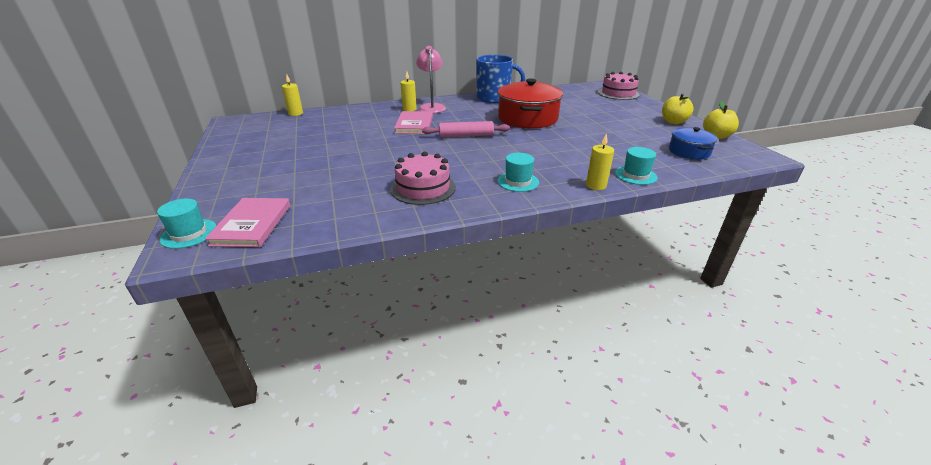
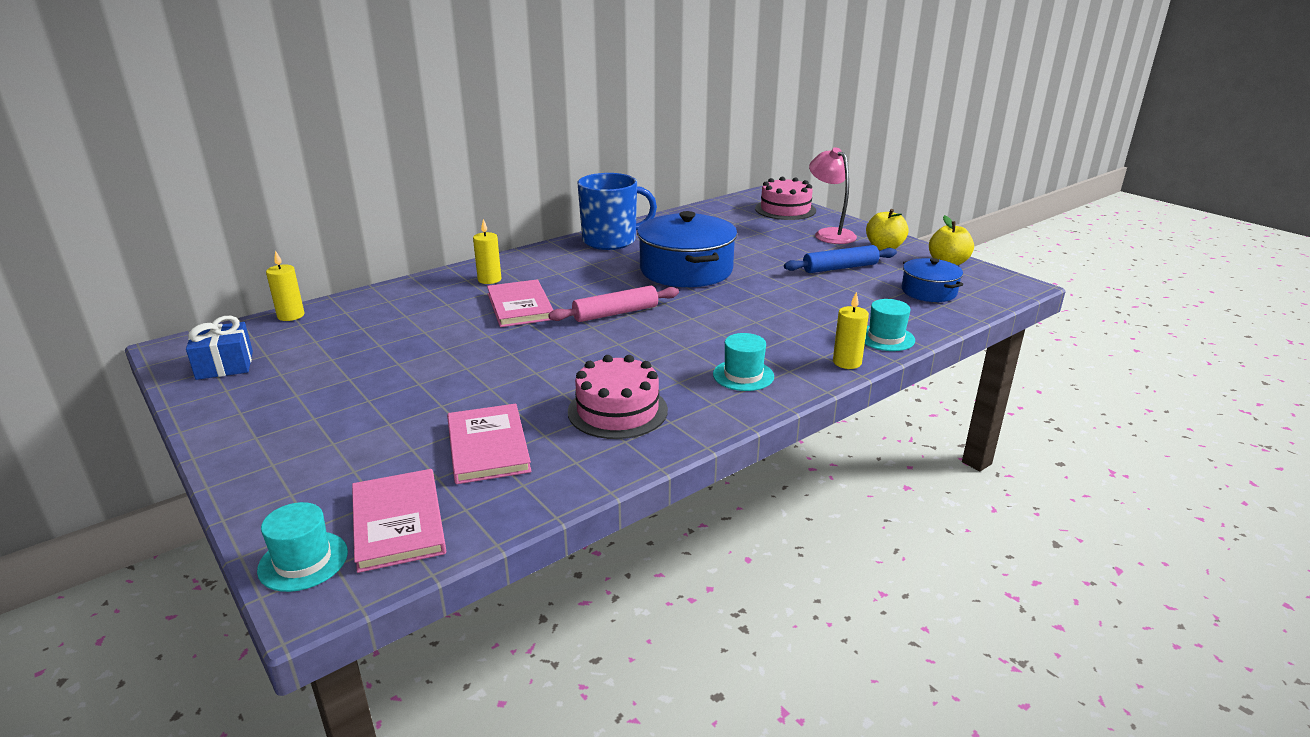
camera: 20 degrees left, 5 degrees down
pink lamp [416,46,446,113] -> pink lamp moved to [809,147,857,244]
red pot [498,79,563,128] -> blue pot [637,211,737,287]
none -> blue gift [186,316,253,380]
none -> pink book [447,404,532,484]
none -> blue rolling pin [784,245,897,273]

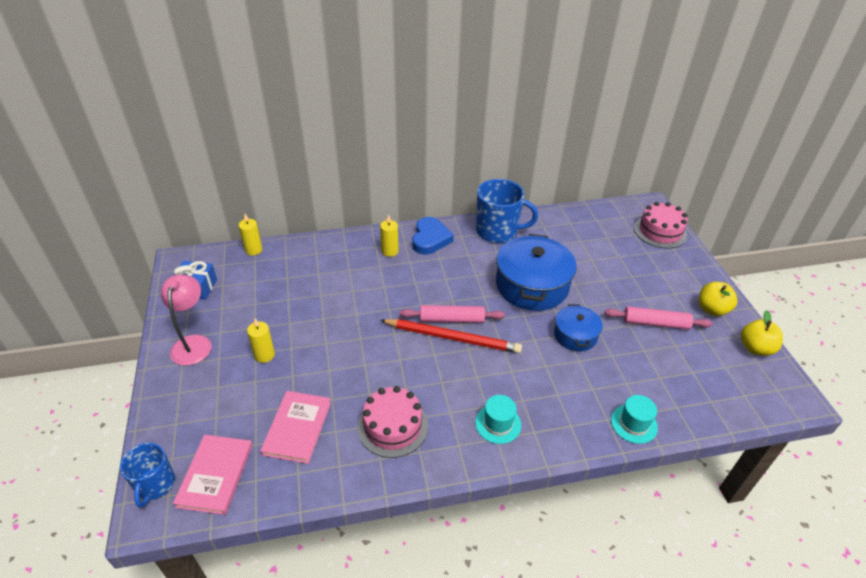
camera: 25 degrees right, 15 degrees up
turquoise hat [257,502,348,592] -> blue mug [120,443,175,508]
pink book [487,280,553,327] -> none
blue rolling pin [784,245,897,273] -> pink rolling pin [605,306,712,330]
pink lamp [809,147,857,244] -> pink lamp moved to [161,274,212,366]
yellow candle [833,292,869,369] -> yellow candle moved to [247,319,275,363]
blue pot [902,258,963,302] -> blue pot moved to [554,304,603,351]
none -> red pencil [380,319,522,353]
none -> blue heart [412,217,454,254]

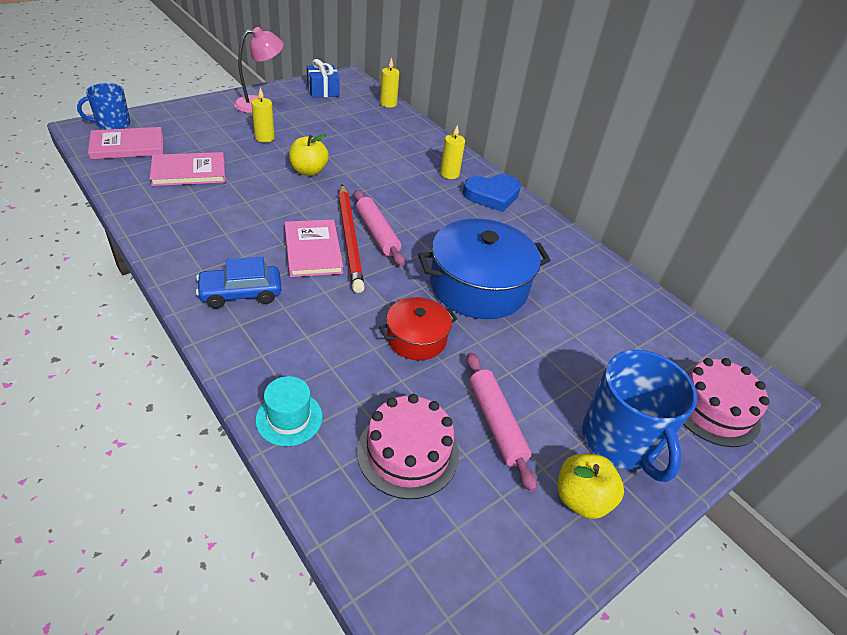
camera: 60 degrees right, 0 degrees up
pink cake [358,386,428,458] -> pink cake moved to [357,394,459,499]
turquoise hat [475,395,521,444] -> blue car [196,257,281,308]
blue mug [476,179,538,243] -> blue mug moved to [582,350,697,482]
blue pot [554,304,603,351] -> red pot [379,297,457,360]
yellow apple [741,310,783,356] -> yellow apple moved to [289,134,329,176]
none -> pink book [284,219,343,277]

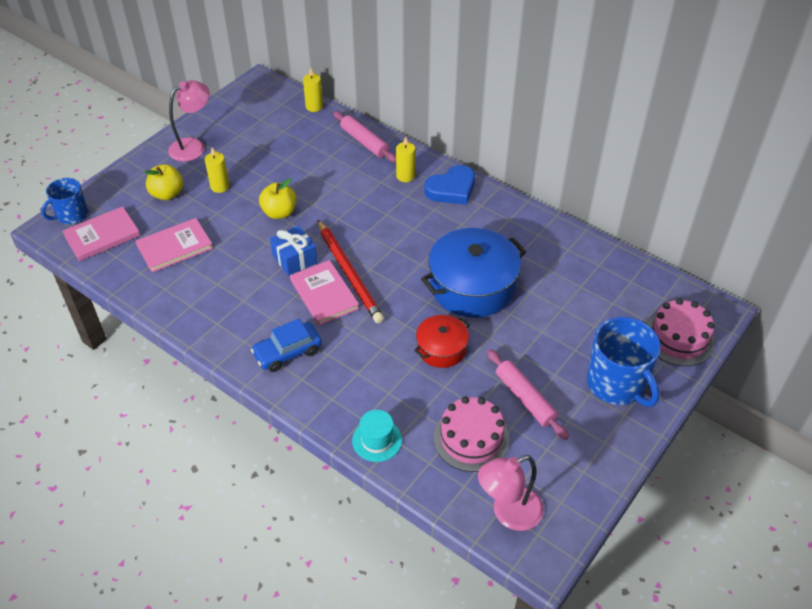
camera: 10 degrees left, 5 degrees up
blue gift [307,59,339,98] -> blue gift moved to [270,226,317,276]
pink rolling pin [354,190,405,266] -> pink rolling pin moved to [333,111,396,163]
yellow apple [558,454,624,519] -> yellow apple moved to [144,164,183,200]
none -> pink lamp [478,455,544,531]

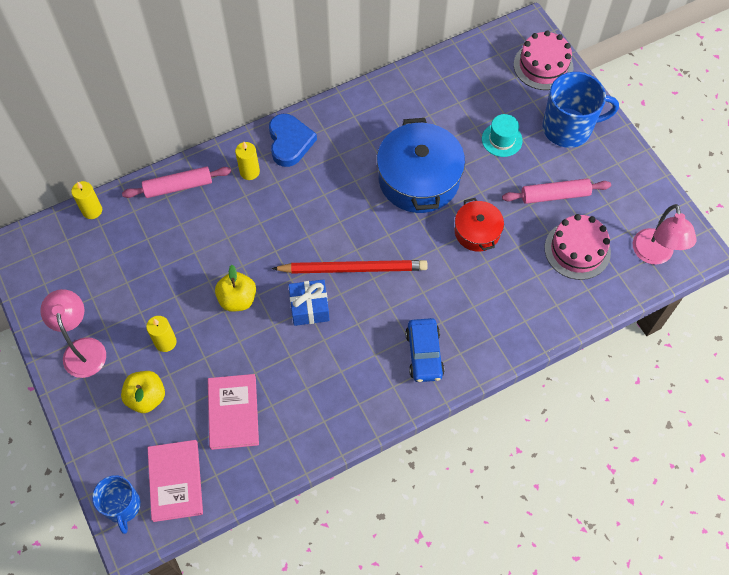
camera: 65 degrees left, 15 degrees up
pink book [290,260,359,325] -> none
turquoise hat [352,410,402,462] -> turquoise hat moved to [482,114,523,157]

